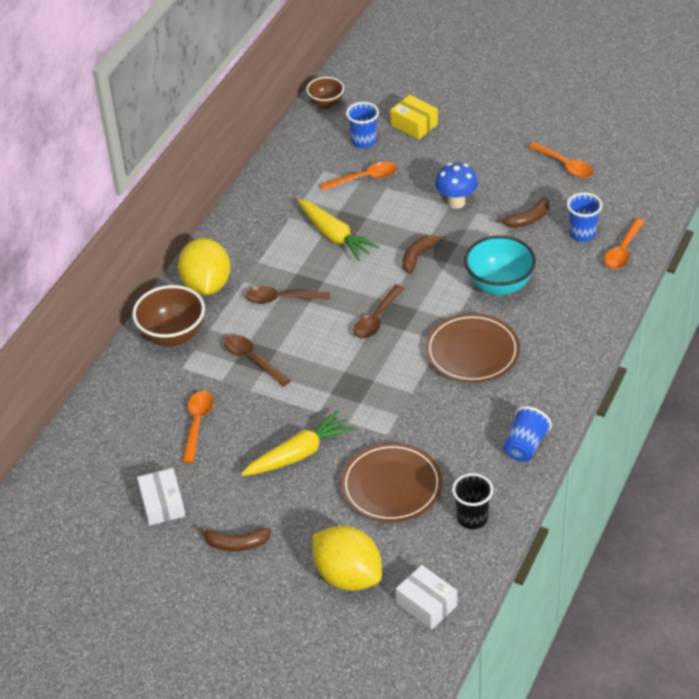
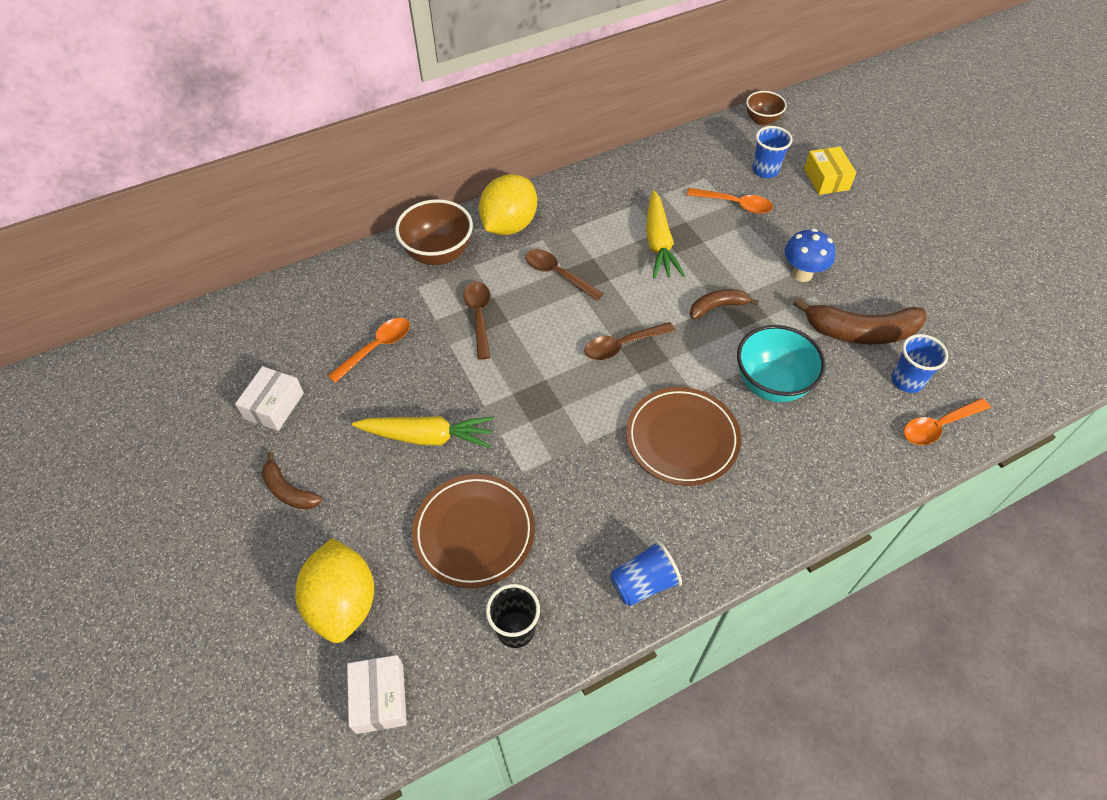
camera: 35 degrees right, 10 degrees up
brown banana [496,197,549,228] -> brown banana [793,297,927,344], size x1.76
orange spoon [528,142,594,178] -> none

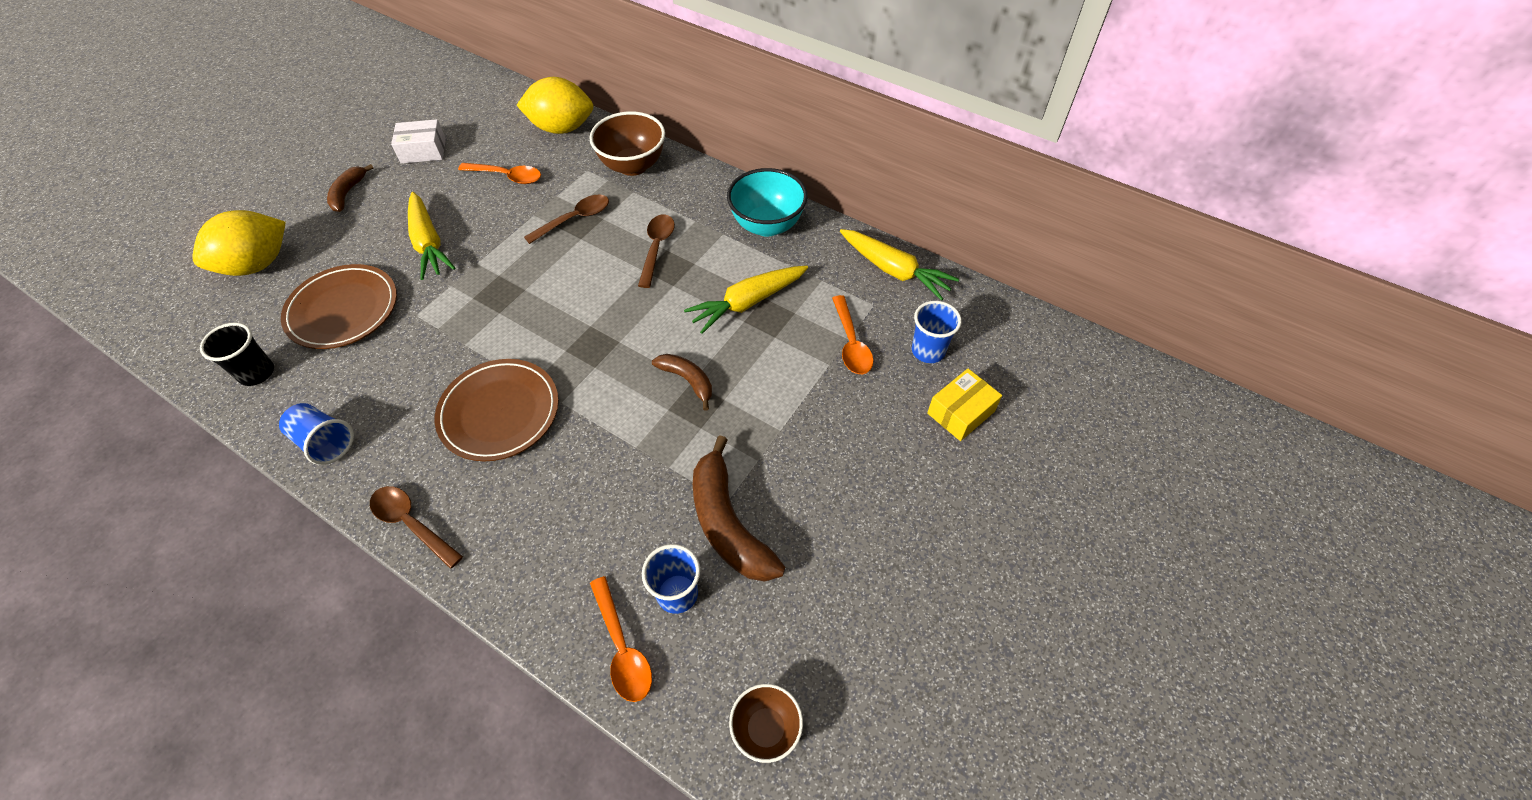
camera: 60 degrees right, 0 degrees up
white box [347,655,407,734] -> none
yellow lemon [479,174,537,235] -> yellow lemon moved to [516,77,593,134]
brown spoon [584,322,675,360] -> brown spoon moved to [370,486,463,569]
turquoise bowl [737,325,826,402] -> turquoise bowl moved to [727,168,808,237]
brown bowl [746,91,787,125] -> brown bowl moved to [729,684,803,763]
blue mushroom [785,229,835,282] -> none
orange spoon [904,398,991,445] -> orange spoon turned 150 degrees counterclockwise [590,576,652,702]
none -> yellow carrot [840,229,959,301]

